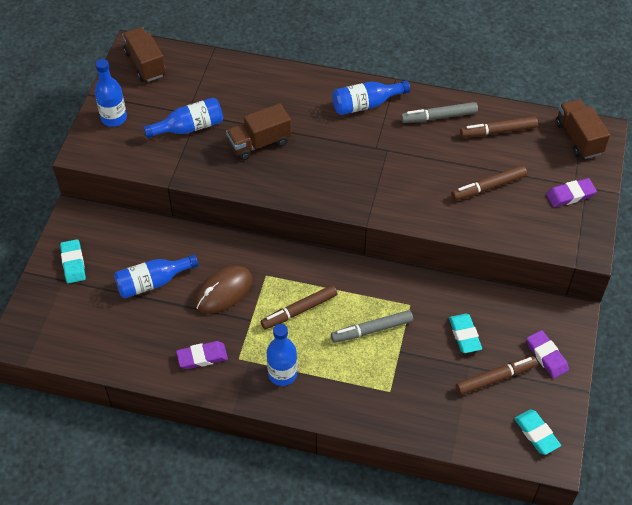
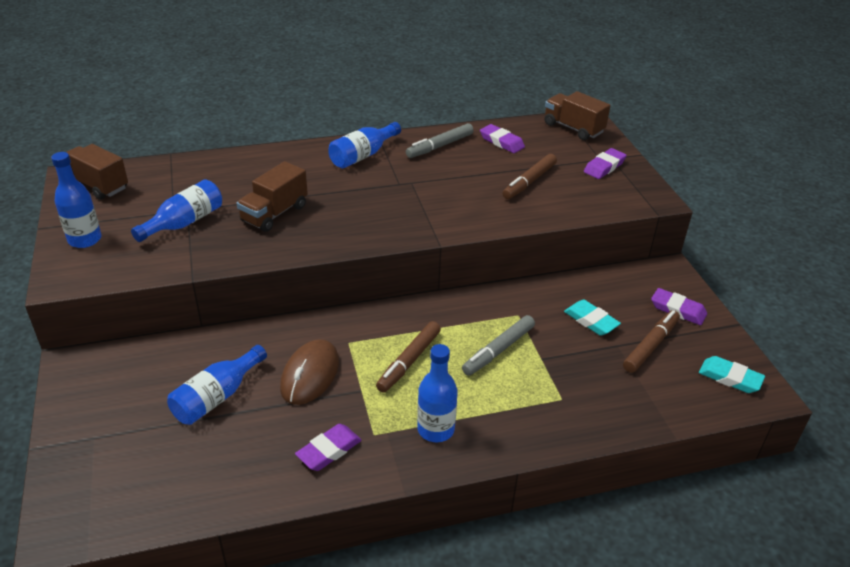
camera: 30 degrees left, 15 degrees down
turquoise eraser [60,239,86,284] -> none
brown marker [460,116,538,138] -> purple eraser [480,124,525,153]

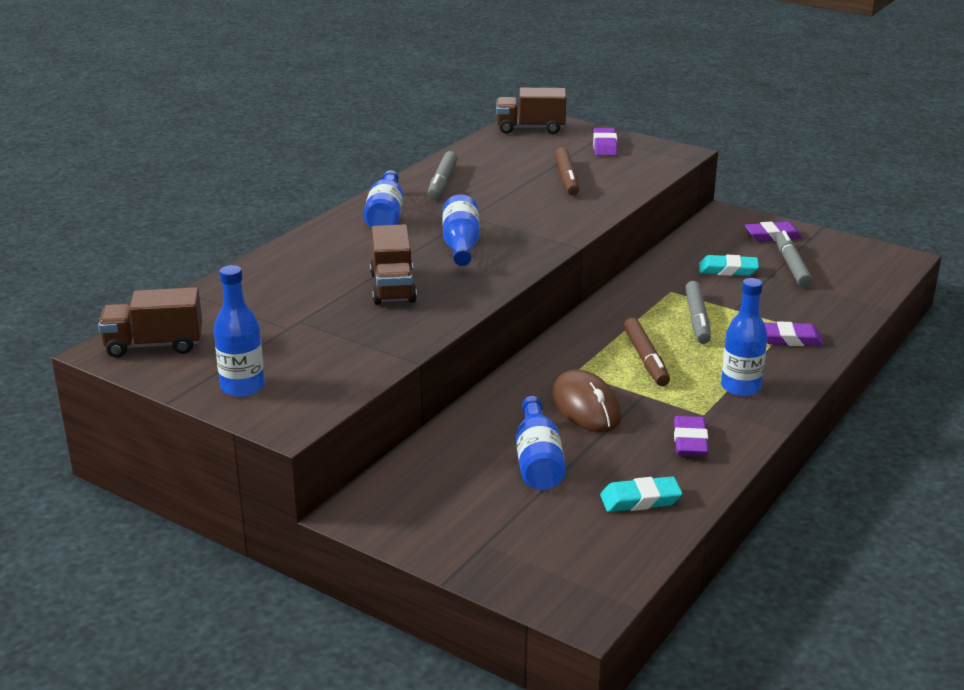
camera: 40 degrees left, 10 degrees down
blue bottle [131,179,222,242] -> blue bottle moved to [442,195,480,266]
purple eraser [480,124,525,153] -> purple eraser moved to [764,321,824,346]
brown marker [623,310,680,373] -> grey marker [776,230,813,287]
turquoise eraser [699,356,765,393] -> turquoise eraser moved to [600,476,682,512]

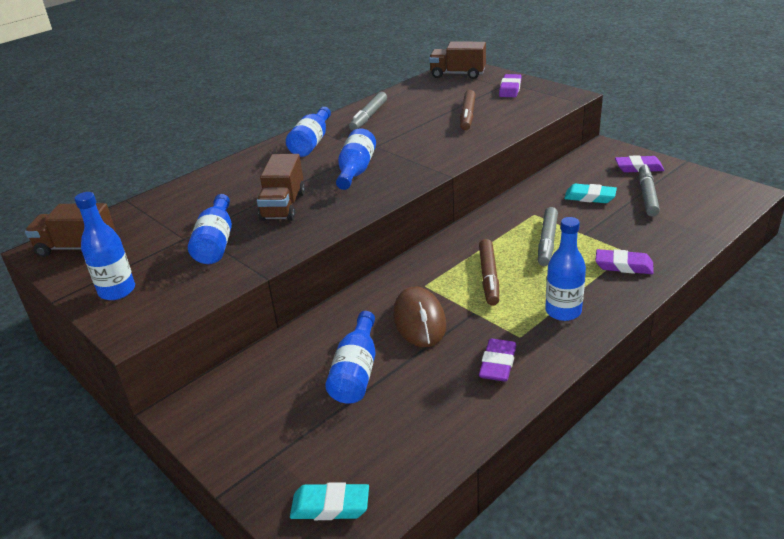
camera: 15 degrees right, 5 degrees up
turquoise eraser [600,476,682,512] -> turquoise eraser moved to [290,482,369,520]
none -> blue bottle [188,194,232,264]

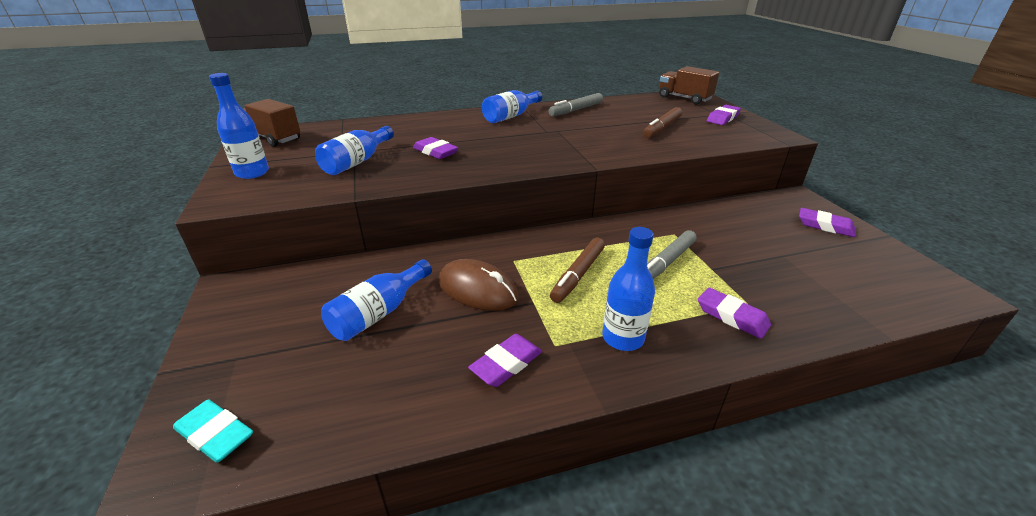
camera: 25 degrees right, 0 degrees up
brown truck [257,154,305,221] -> purple eraser [413,137,458,159]
blue bottle [336,129,376,190] -> none
brown mouse [393,286,446,347] -> brown mouse turned 75 degrees counterclockwise [439,259,518,311]
turquoise eraser [564,184,617,203] -> none
grey marker [639,164,660,217] -> none

